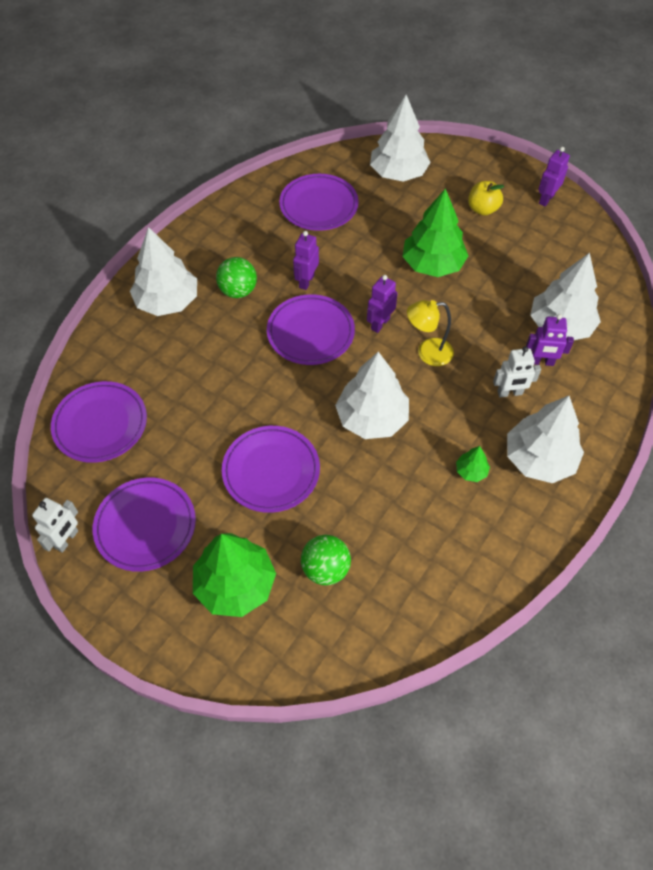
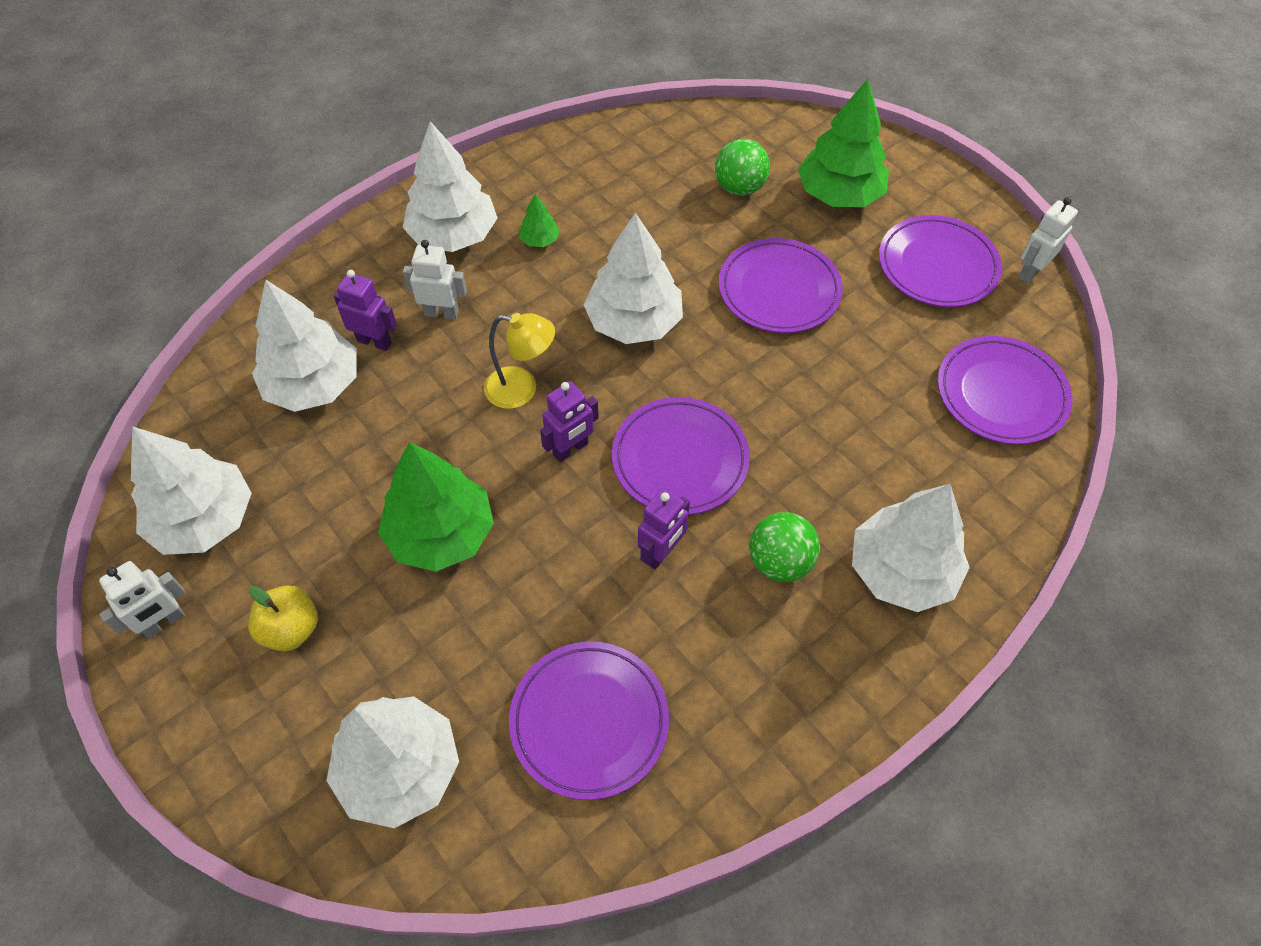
camera: 165 degrees left, 0 degrees up
purple robot [538,147,570,206] -> white robot [99,561,185,639]
none -> white tree [131,426,252,555]

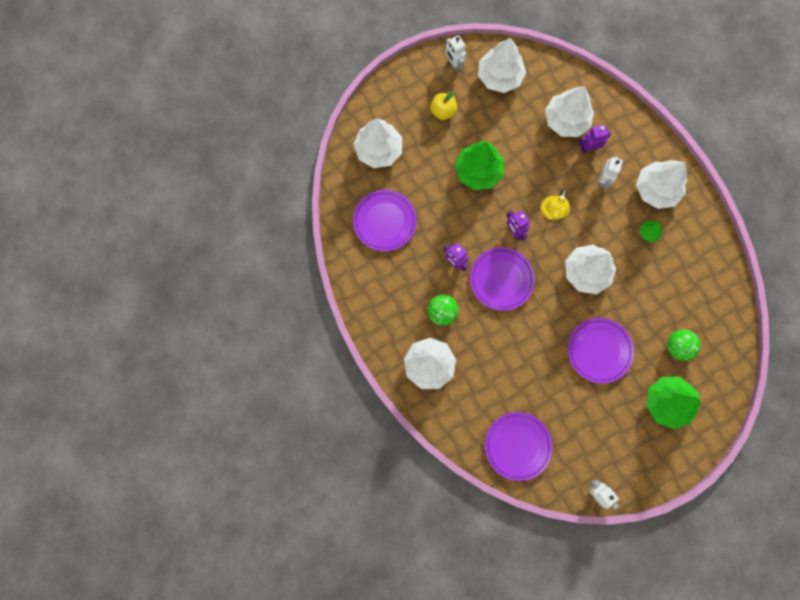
camera: 100 degrees right, 20 degrees up
purple robot [334,270,397,351] -> purple robot turned 135 degrees counterclockwise [578,125,611,153]
purple plate [879,215,1002,307] -> none

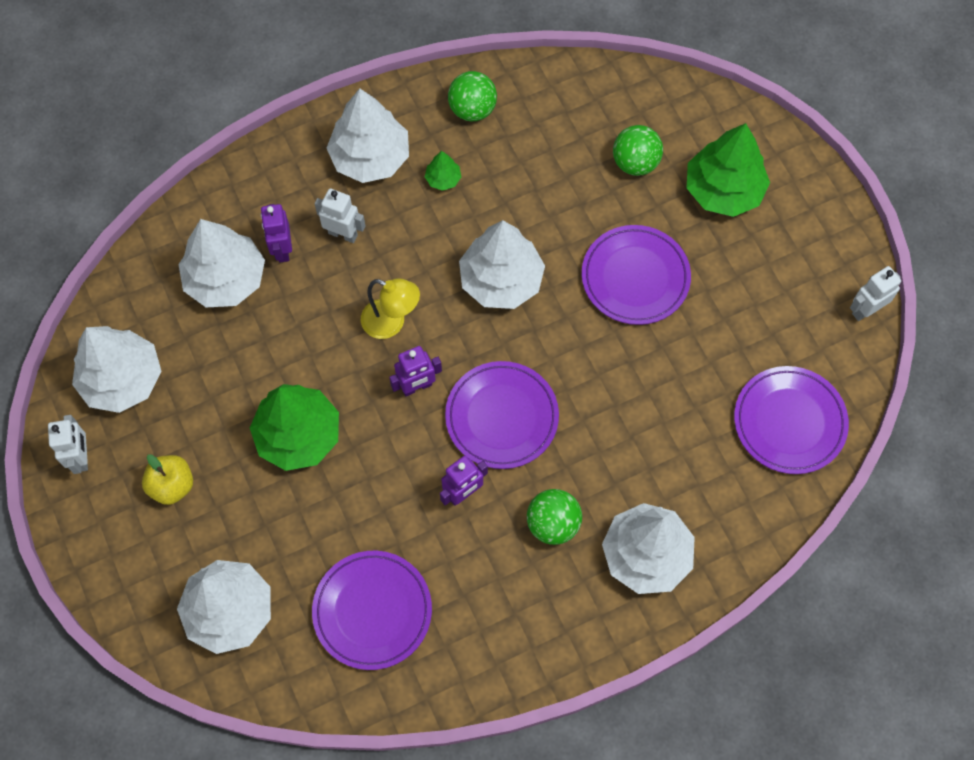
camera: 85 degrees left, 10 degrees down
white robot [445,35,466,72] -> white robot turned 75 degrees counterclockwise [48,415,88,474]
none -> green ball [448,71,497,121]

